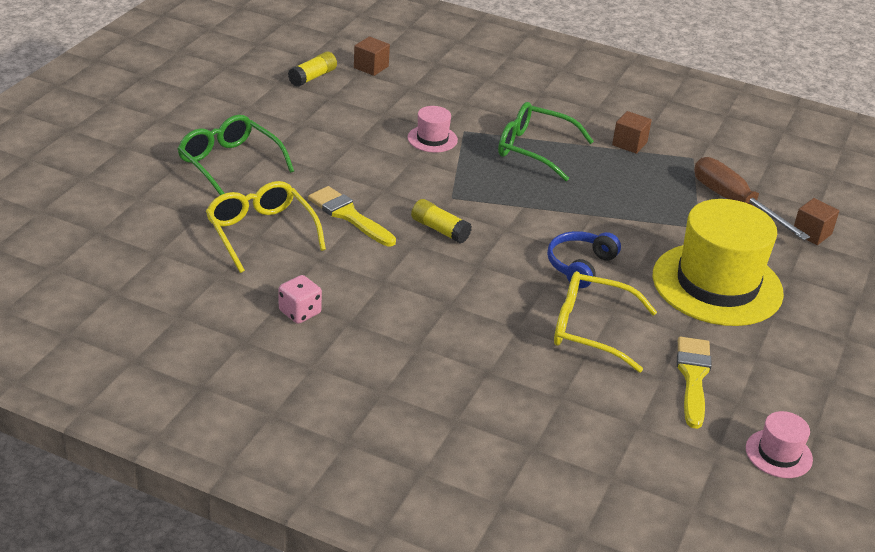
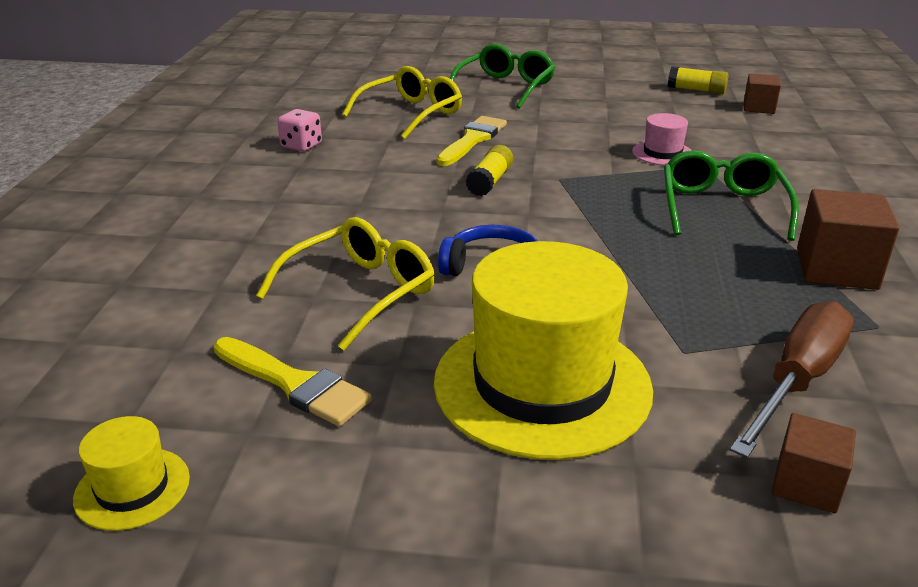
camera: 75 degrees right, 5 degrees down
yellow glasses [554,271,657,373] -> yellow glasses turned 45 degrees clockwise [256,217,435,351]
brown cube [612,111,652,154] -> brown cube [797,189,899,290], size x1.62
yellow brush [677,337,712,429] -> yellow brush turned 45 degrees clockwise [214,337,372,426]
pink hat [746,411,813,478] -> yellow hat [73,416,190,531]

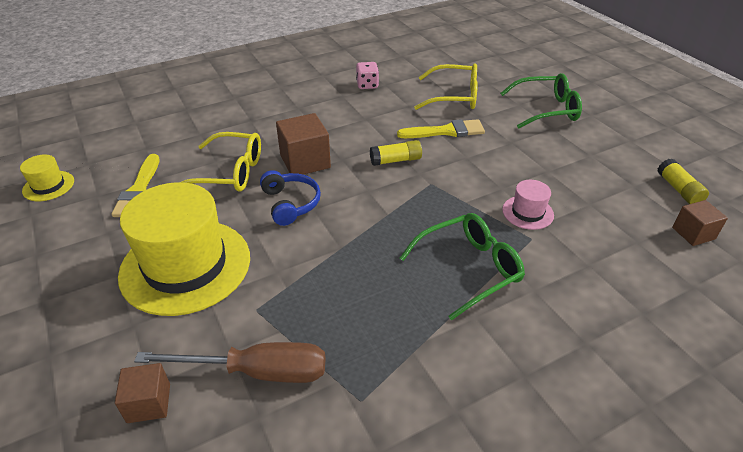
camera: 55 degrees right, 10 degrees up
brown cube [797,189,899,290] -> brown cube moved to [276,113,331,175]

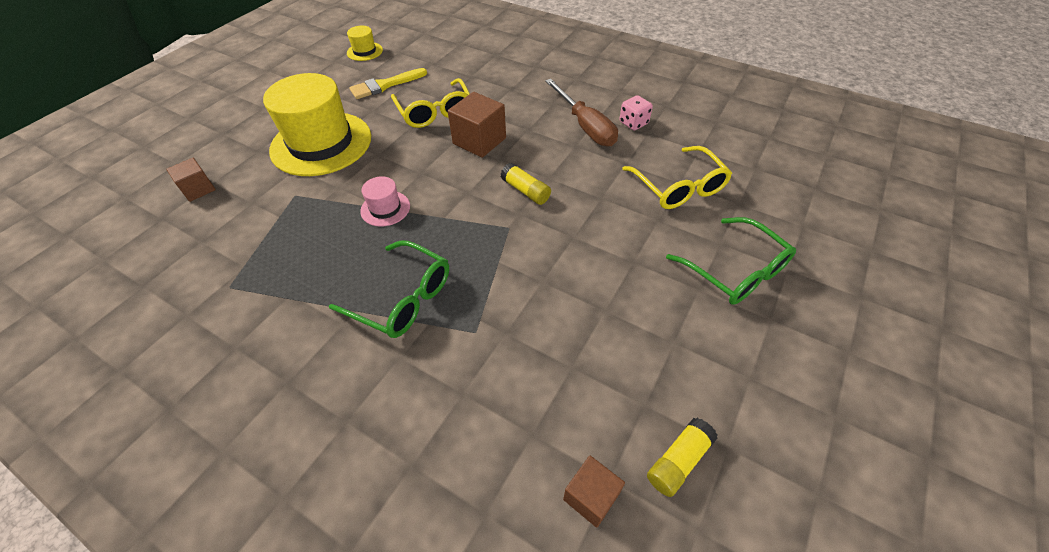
camera: 60 degrees right, 10 degrees up
brown screwdriver [134,342,325,383] -> brown screwdriver moved to [545,79,618,147]
blue headphones [260,170,321,226] -> none
yellow brush [397,119,485,138] -> none
pink hat [502,180,554,230] -> pink hat moved to [360,176,410,227]

